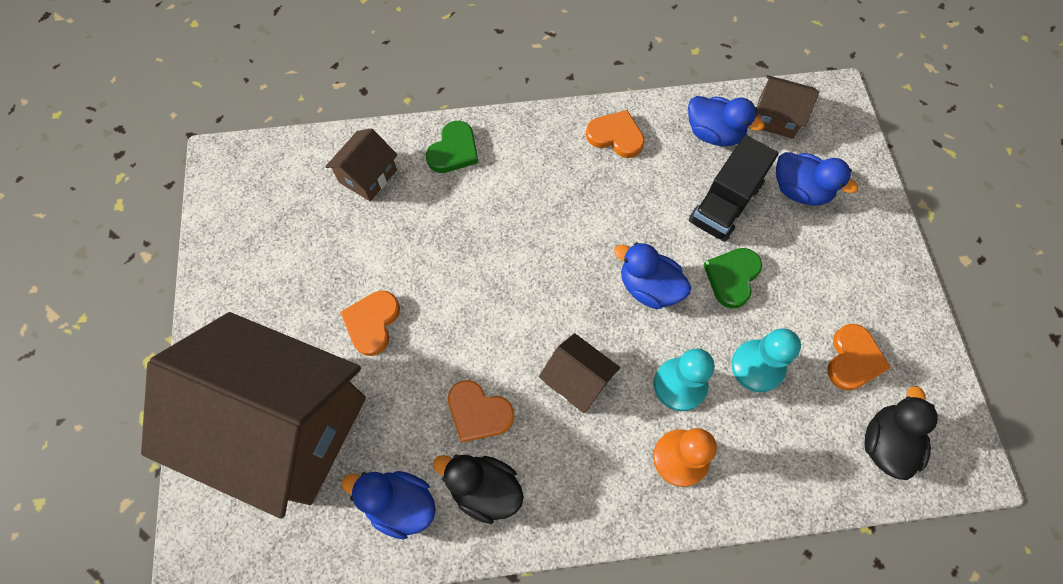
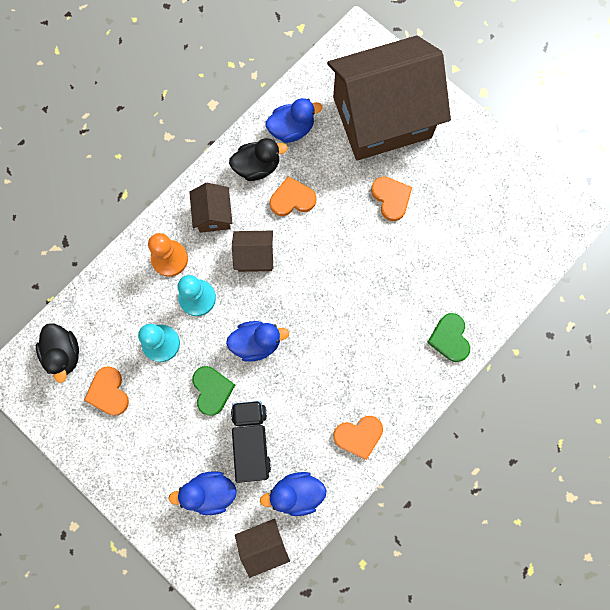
camera: 140 degrees right, 10 degrees up
brown house [325,128,398,201] -> brown house moved to [189,183,232,233]

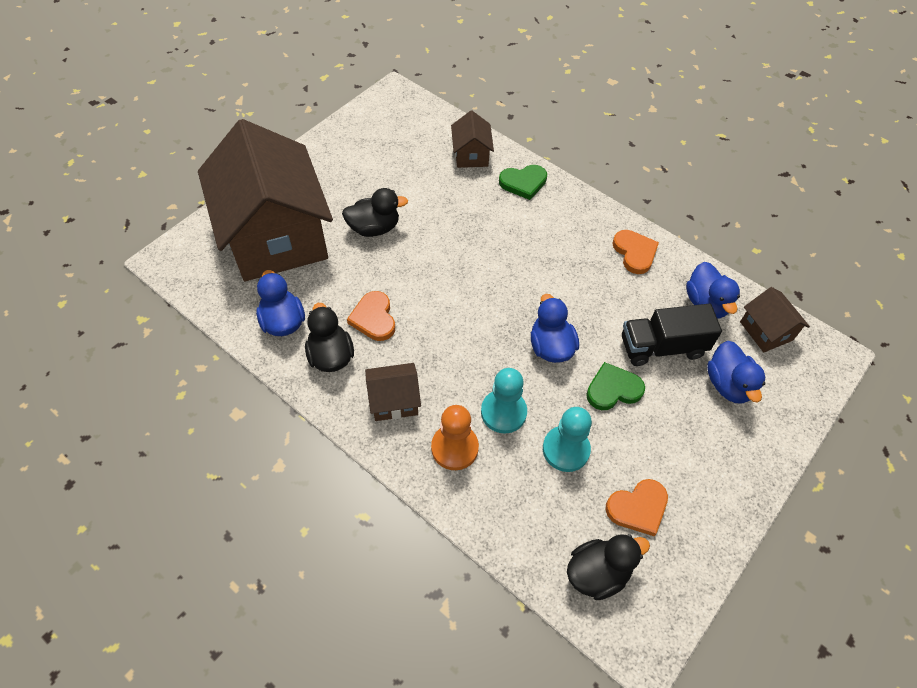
camera: 95 degrees left, 20 degrees down
brown house [232,231,273,272] -> brown house moved to [451,111,494,168]
orange heart [371,176,412,221] -> black duck [342,188,408,237]

